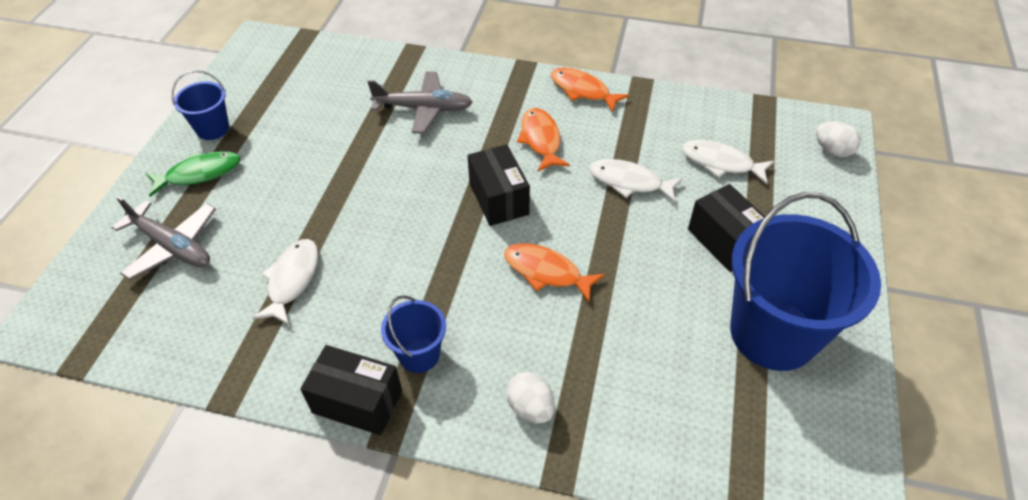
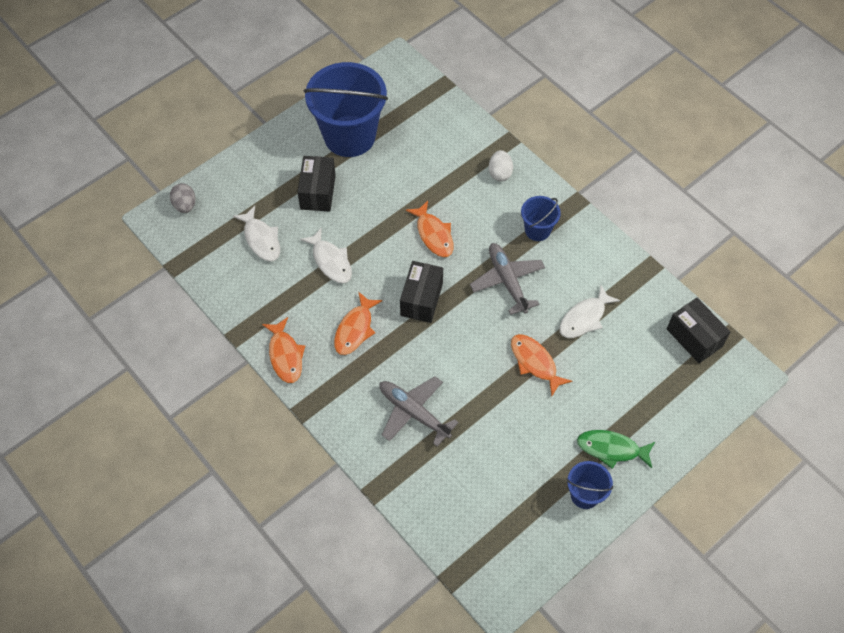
camera: 145 degrees left, 10 degrees up
grey plane [112,196,216,280] -> grey plane moved to [470,243,545,315]
black box [300,345,402,435] -> black box moved to [667,298,730,363]
white egg [816,121,861,157] -> grey egg [170,183,195,213]
none -> orange fish [511,334,572,396]

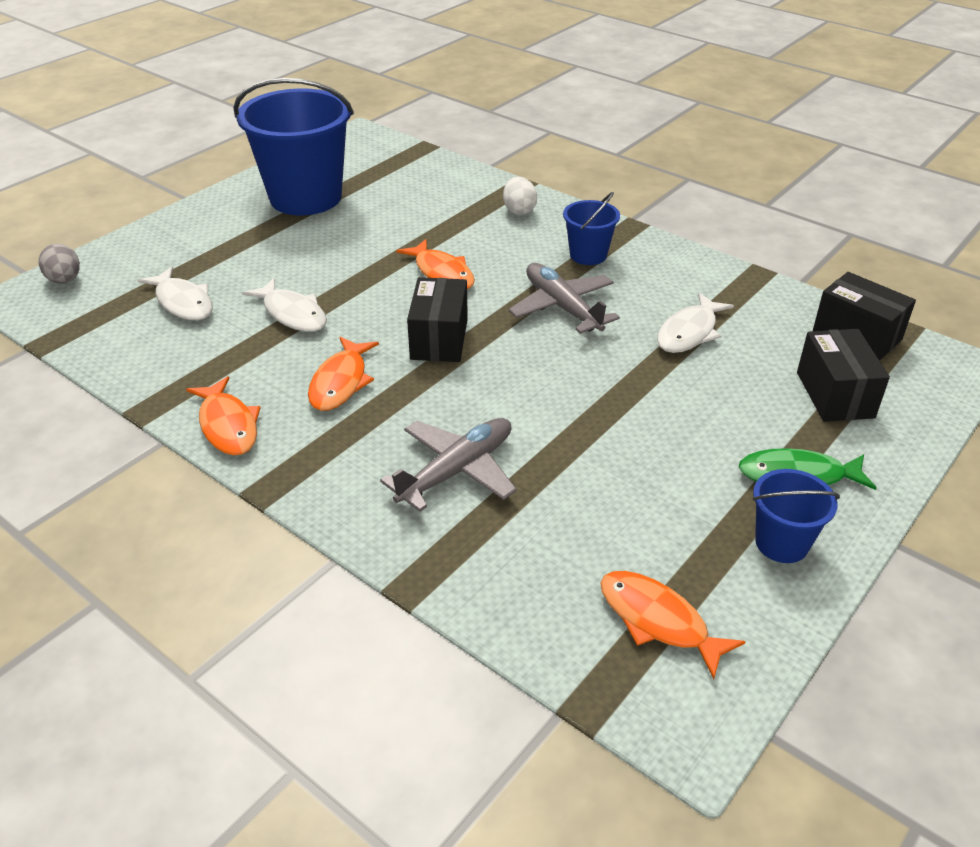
camera: 10 degrees left, 20 degrees down
black box [297,156,336,211] -> black box moved to [797,329,890,422]
grey plane [379,376,459,447] -> grey plane turned 105 degrees clockwise [380,418,517,512]
orange fish [511,334,572,396] -> orange fish moved to [600,571,746,679]

